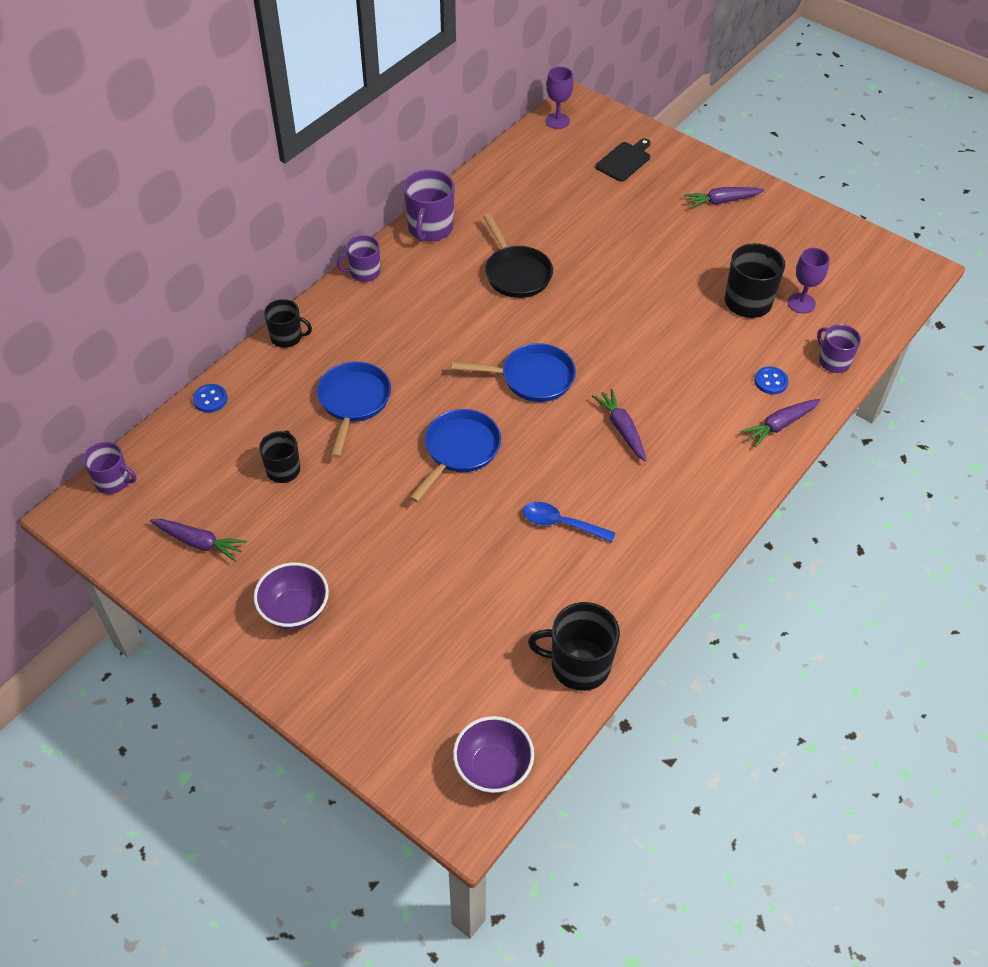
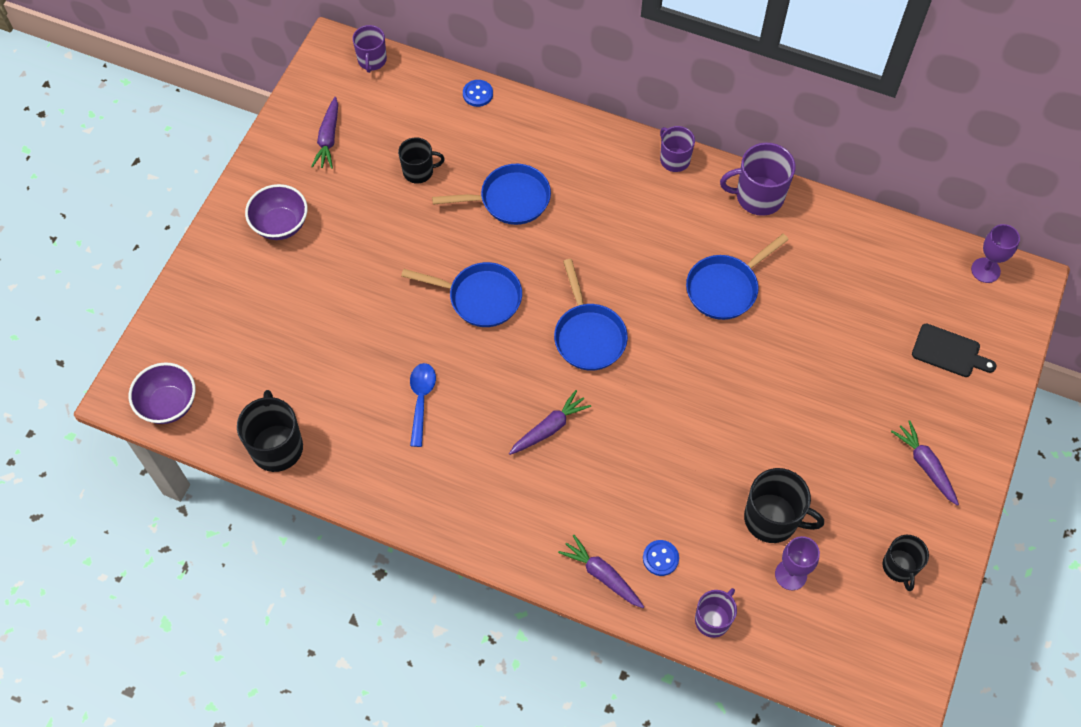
camera: 75 degrees right, 10 degrees up
black mug [264,299,312,348] -> black mug moved to [882,535,929,591]
black pan [483,213,553,298] -> blue pan [686,234,789,320]

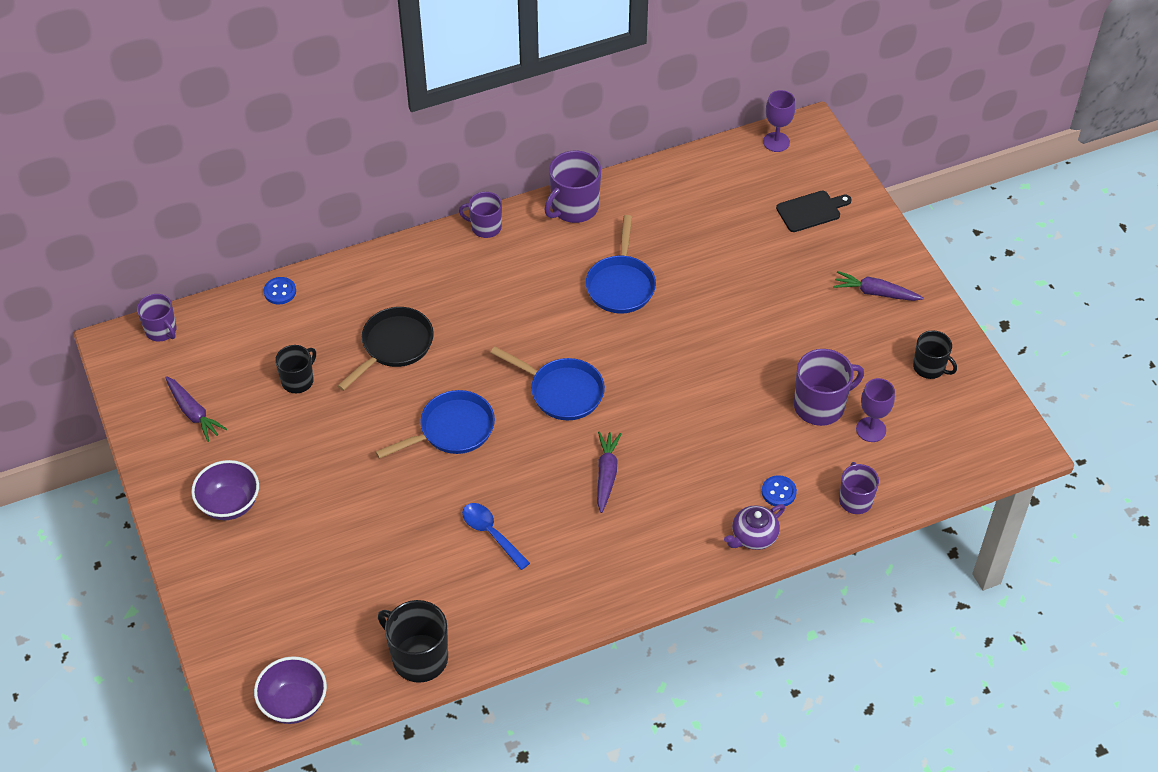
camera: 45 degrees left, 10 degrees down
blue pan [432,164,551,225] -> black pan [337,307,434,391]
purple carrot [558,535,644,608] -> purple teapot [724,504,785,550]
black mug [744,468,824,543] -> purple mug [794,349,864,426]

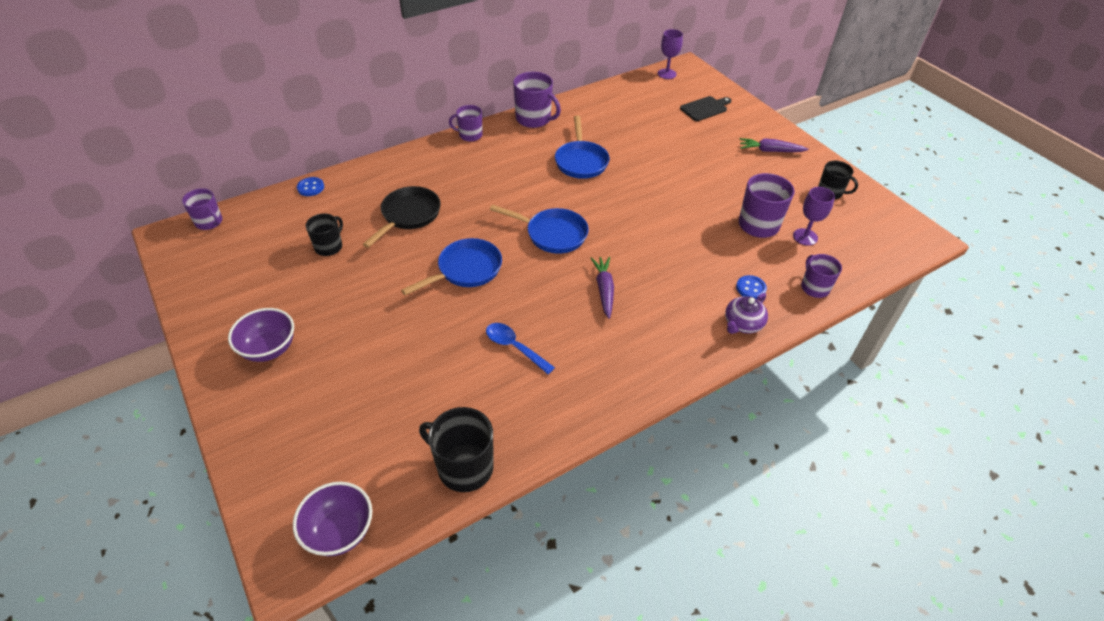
camera: 10 degrees left, 5 degrees down
purple carrot [165,376,227,442] -> none
purple mug [544,151,601,223] -> purple mug turned 90 degrees counterclockwise [513,72,561,128]

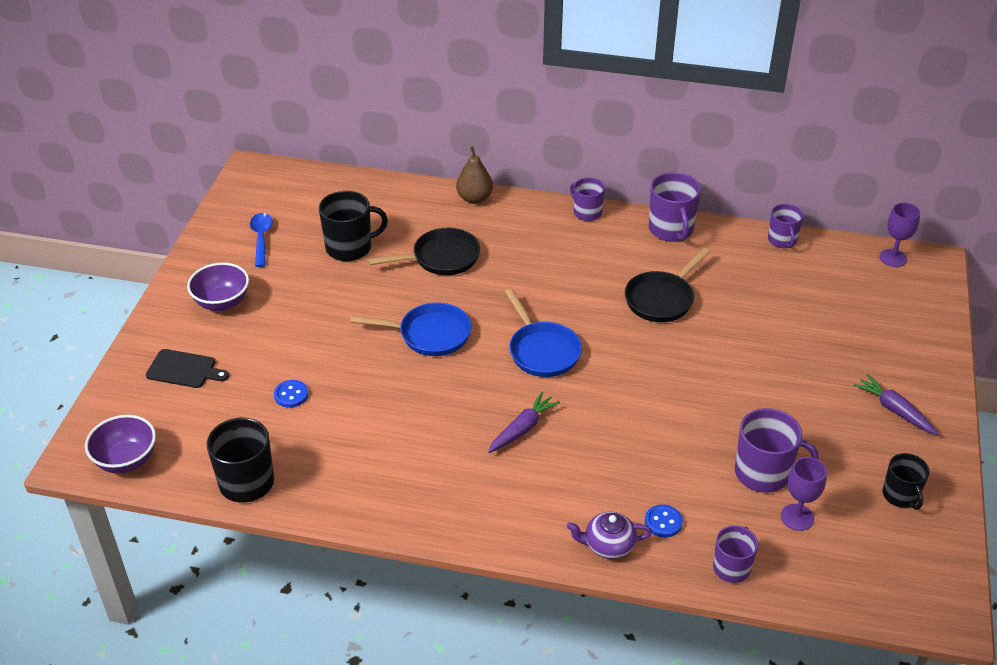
camera: 45 degrees right, 5 degrees down
purple mug [182,188,222,230] -> purple mug moved to [768,204,804,248]
blue button [297,177,324,196] -> blue button moved to [274,380,308,408]
black mug [306,213,343,256] -> black mug [319,191,388,261], size x1.56
blue spoon [486,323,555,374] -> blue spoon moved to [250,213,273,267]
blue pan [555,116,609,179] -> black pan [625,248,710,322]
black cutting board [680,96,731,121] -> black cutting board moved to [146,349,229,388]
none -> brown pear [456,147,493,204]

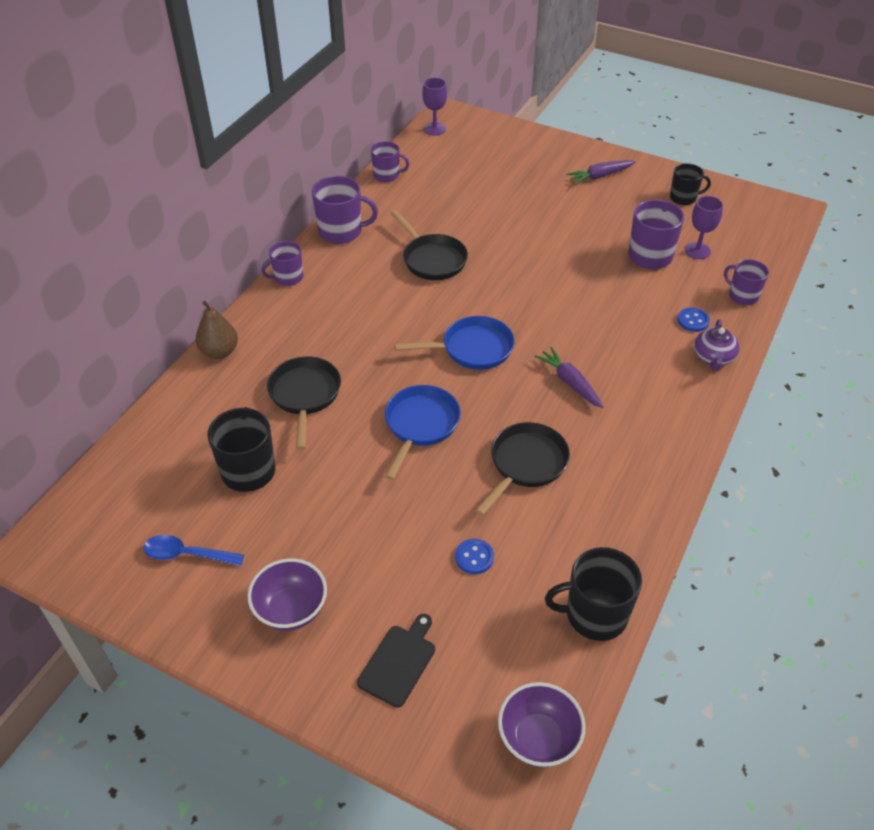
camera: 75 degrees left, 5 degrees up
none -> black pan [475,422,570,516]

